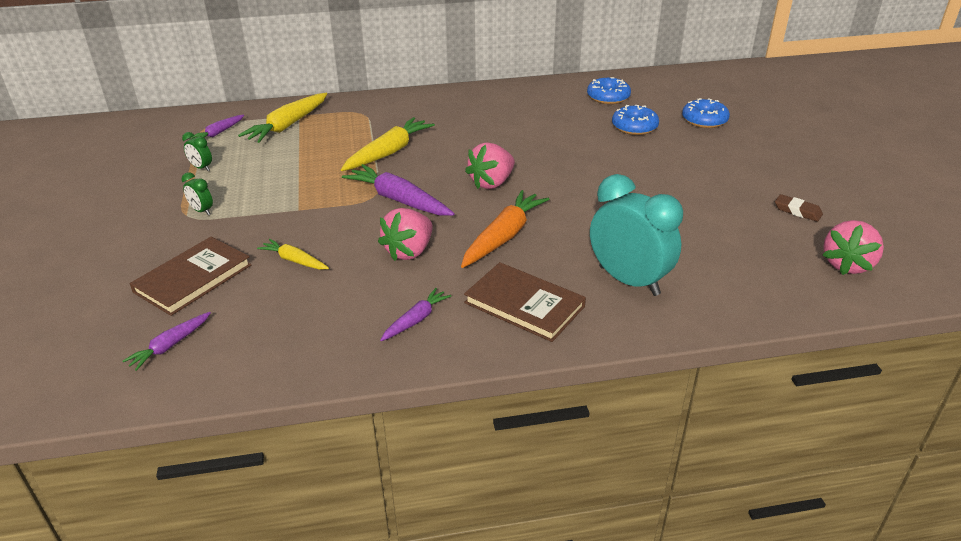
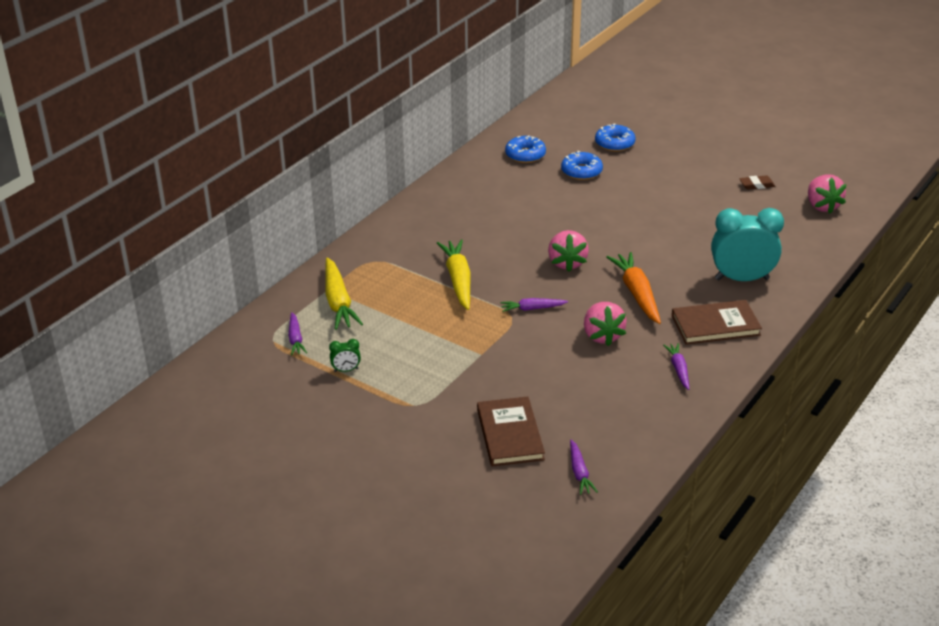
camera: 45 degrees left, 0 degrees up
green clock [181,172,213,215] -> none
yellow carrot [257,239,329,269] -> none
purple carrot [342,164,455,216] -> purple carrot [500,298,568,312], size x0.56

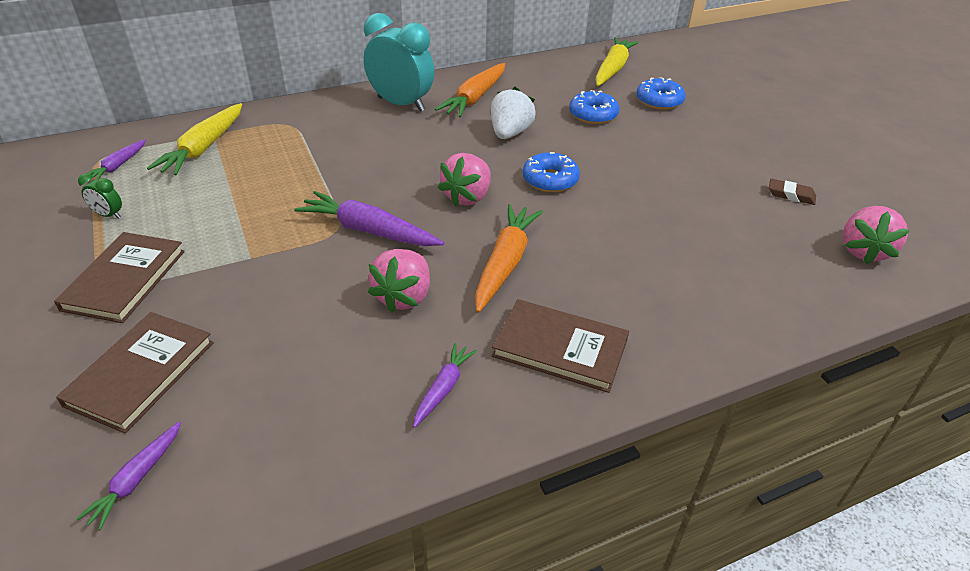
camera: 30 degrees right, 5 degrees up
yellow carrot [437,239,471,310] -> yellow carrot moved to [595,37,639,86]
purple carrot [500,298,568,312] -> purple carrot [294,191,444,246], size x1.79
blue donut [505,135,546,163] -> blue donut moved to [523,152,580,192]
turquoise clock [711,208,784,281] -> turquoise clock moved to [364,13,434,112]
none -> brown book [54,232,185,323]
none -> orange carrot [435,63,505,117]
none -> white strawberry [491,87,536,139]

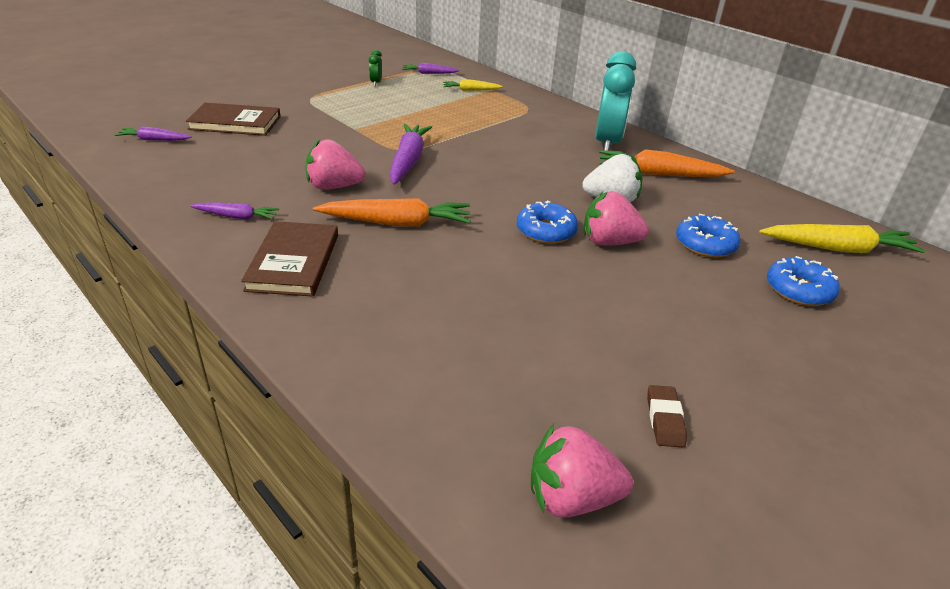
camera: 70 degrees right, 5 degrees down
brown book [54,232,185,323] -> none
yellow carrot [147,103,242,175] -> yellow carrot [443,79,503,91], size x0.56
pink strawberry [438,153,491,207] -> pink strawberry moved to [584,192,649,246]

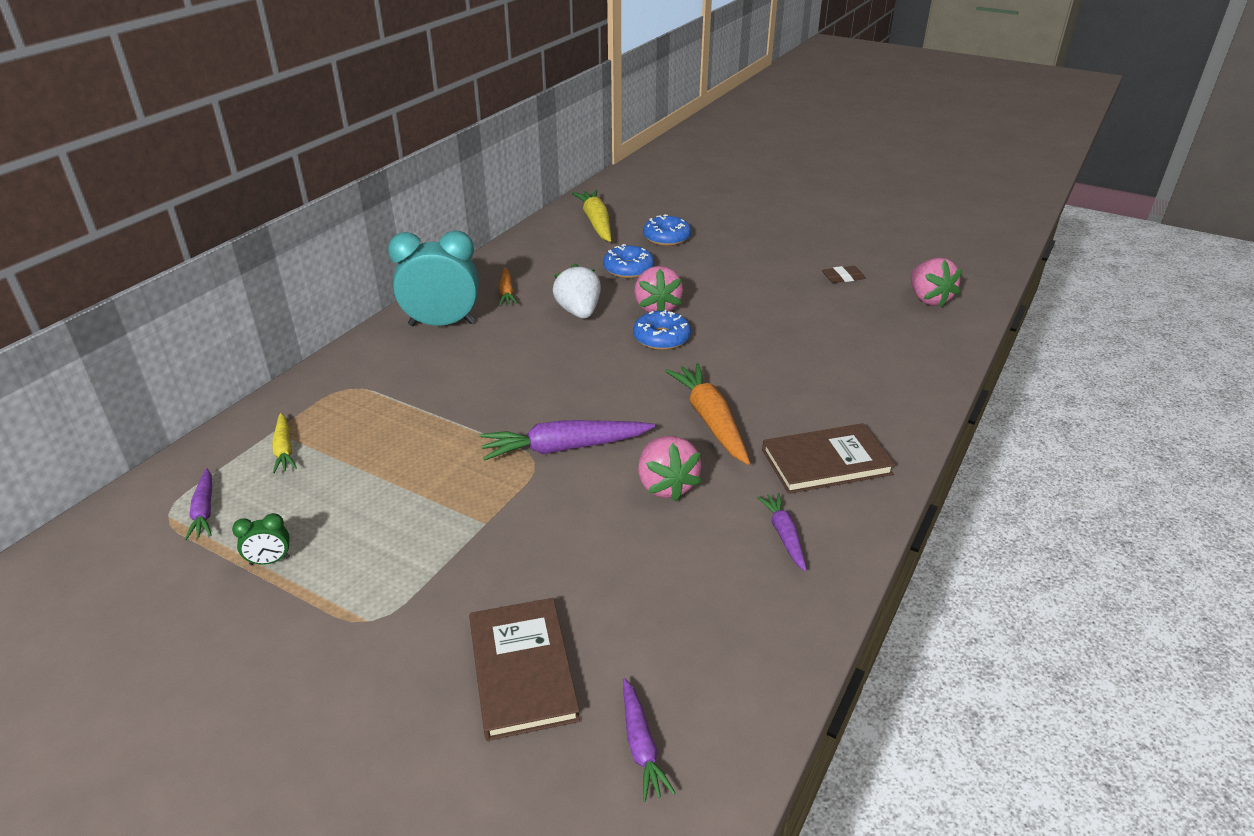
camera: 105 degrees left, 0 degrees up
orange carrot [599,149,735,177] -> orange carrot [499,267,517,305], size x0.56

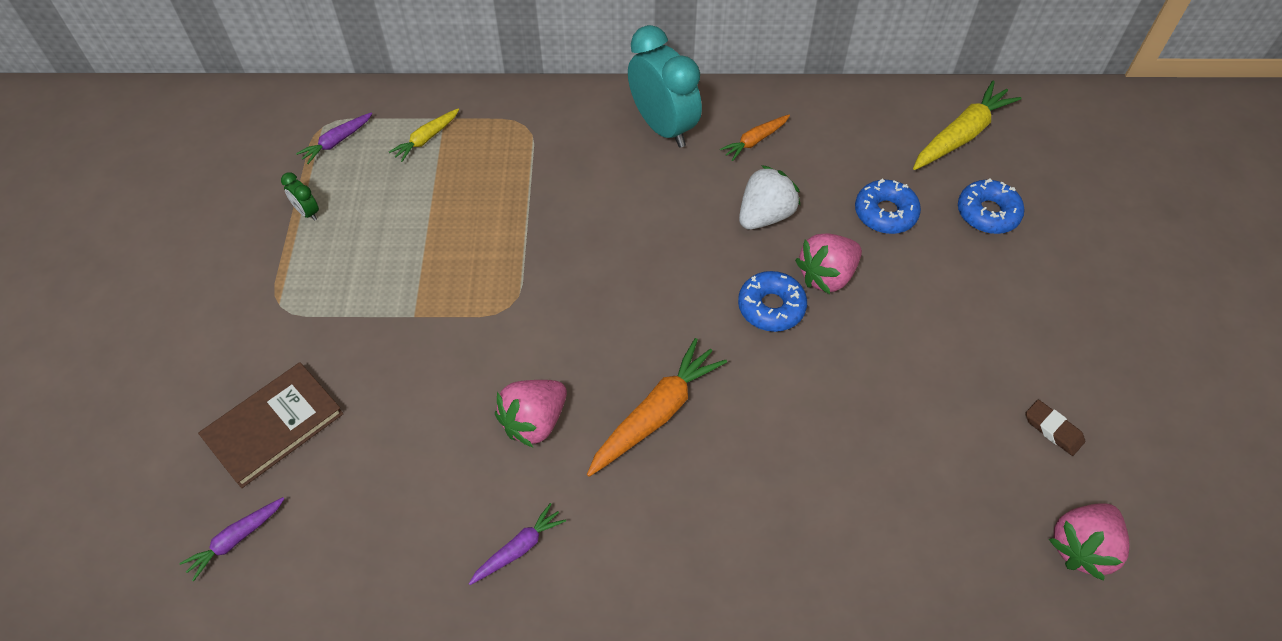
camera: 60 degrees right, 20 degrees up
purple carrot [480,420,655,461] -> none
brown book [762,423,896,494] -> none

